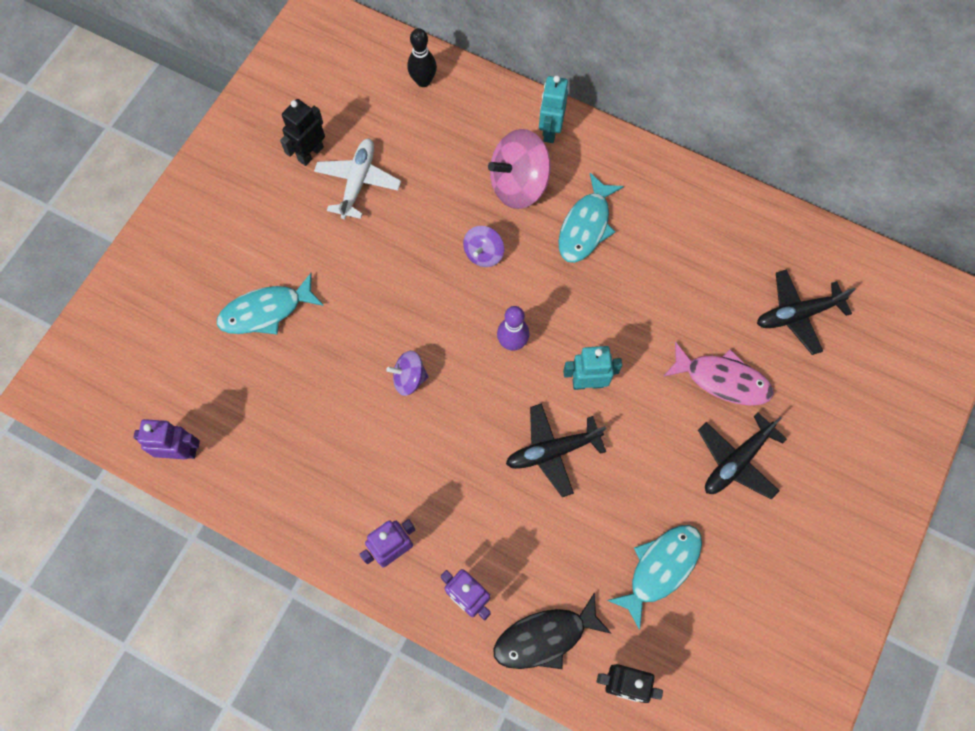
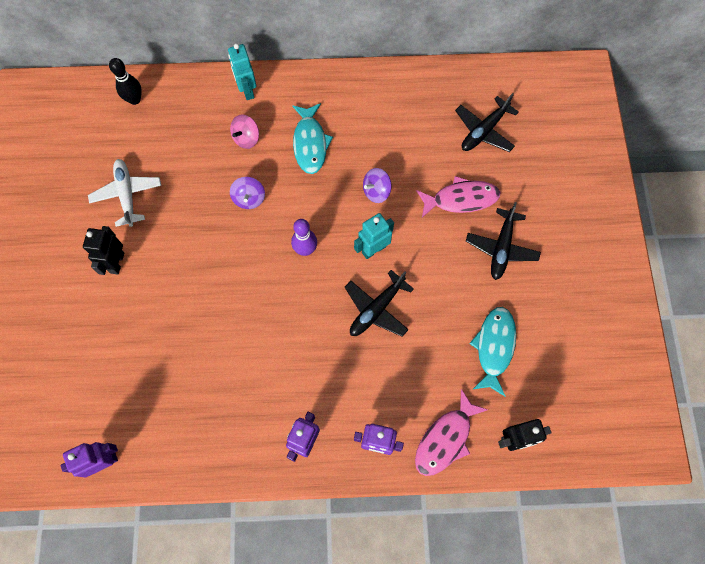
camera: 30 degrees left, 0 degrees up
turquoise fish [217,273,324,335] -> none
black robot [280,99,325,166] -> black robot moved to [83,226,124,275]
purple spinning top [386,351,429,396] -> purple spinning top moved to [363,168,392,203]
pink spinning top [488,129,551,209] -> pink spinning top [230,115,259,149], size x0.55
black fish [493,592,612,669] -> pink fish [415,389,488,476]

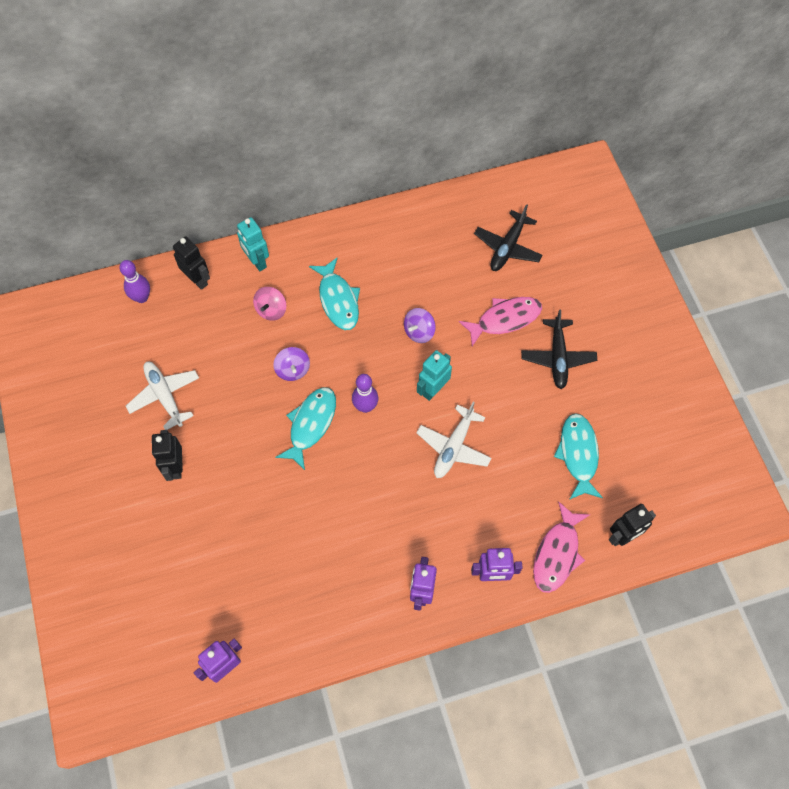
camera: 15 degrees left, 5 degrees down
black bowling pin [109,58,142,105] -> purple bowling pin [119,260,150,303]
black plane [345,270,414,337] -> white plane [417,402,491,478]
none -> black robot [173,236,210,290]
none -> turquoise fish [275,387,336,470]

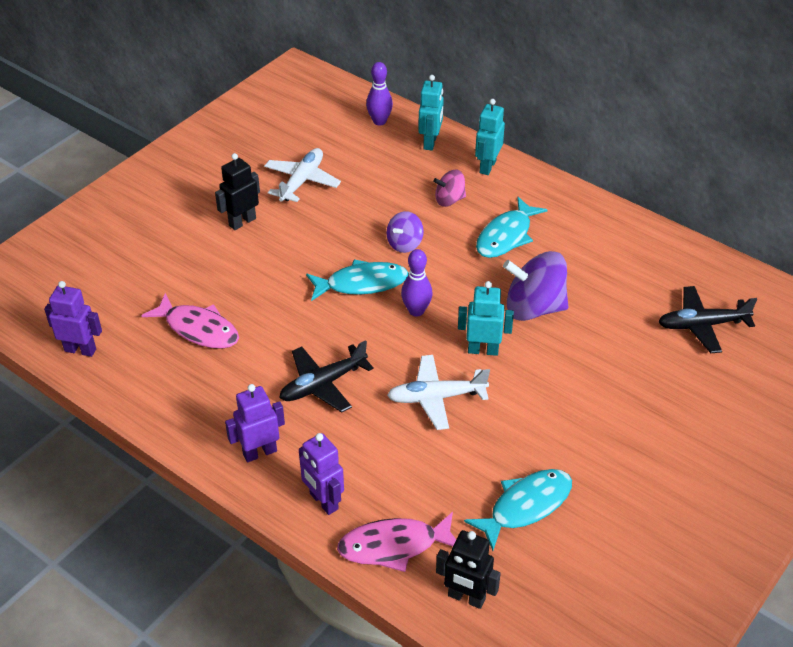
camera: 55 degrees right, 20 degrees down
black robot [173,236,210,290] -> turquoise robot [418,75,444,150]
purple spinning top [404,308,436,343] -> purple spinning top [503,251,568,321], size x1.82
pink fish [459,297,542,346] -> pink fish moved to [141,293,239,349]
black plane [521,309,597,389] -> black plane moved to [279,340,374,413]

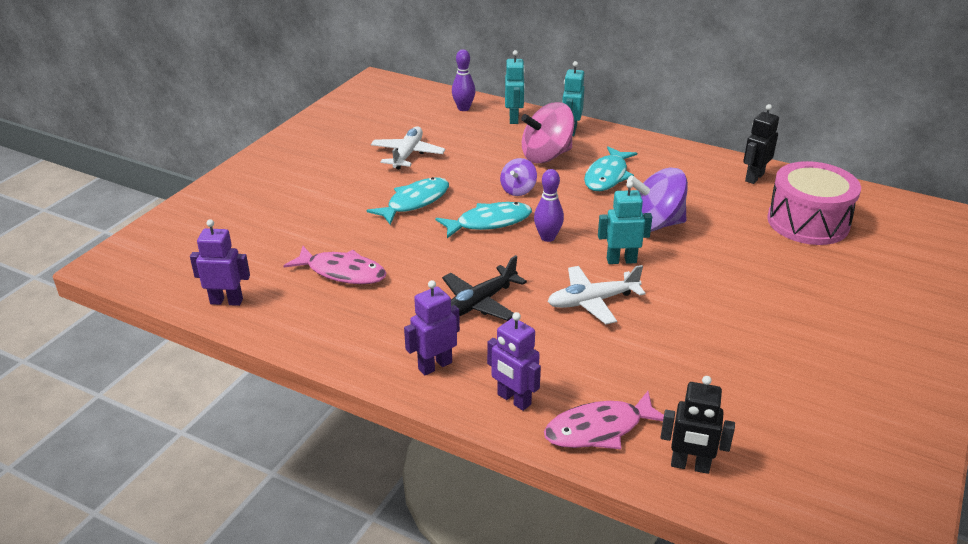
camera: 10 degrees left, 10 degrees down
black robot [215,153,260,230] -> black robot moved to [743,104,779,184]
pink spinning top [433,169,466,207] -> pink spinning top [521,102,574,163], size x1.82
turquoise fish [464,469,572,551] -> turquoise fish moved to [367,177,449,225]
black plane [658,286,757,353] -> pink drum [767,161,861,245]

